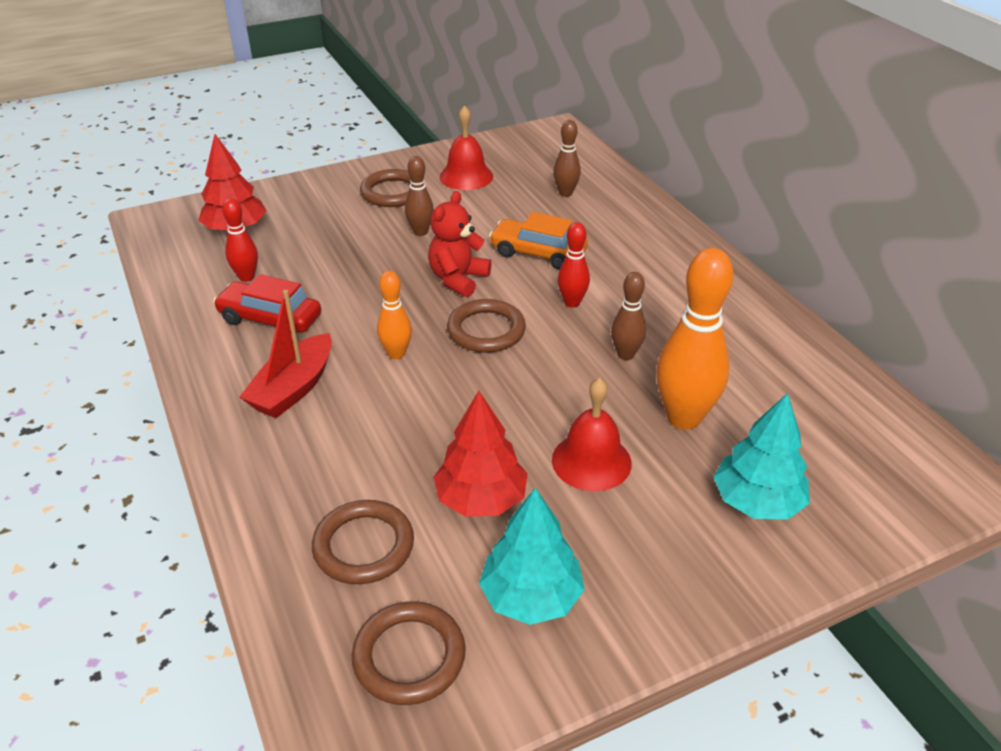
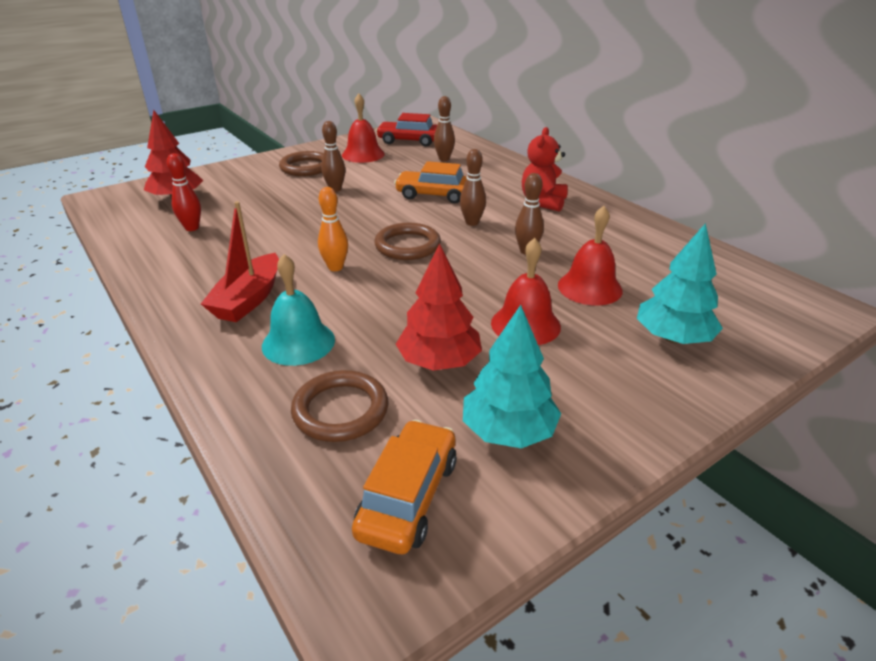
camera: 10 degrees left, 5 degrees down
red car [213,274,321,333] -> red car moved to [376,113,437,147]
brown ring [352,601,466,705] -> orange car [352,420,457,554]
red teddy bear [428,191,491,297] -> red teddy bear moved to [522,127,568,212]
red bowling pin [558,222,590,308] -> brown bowling pin [460,149,486,226]
orange bowling pin [656,248,733,430] -> red bell [558,206,623,306]
none -> turquoise bell [262,254,335,366]

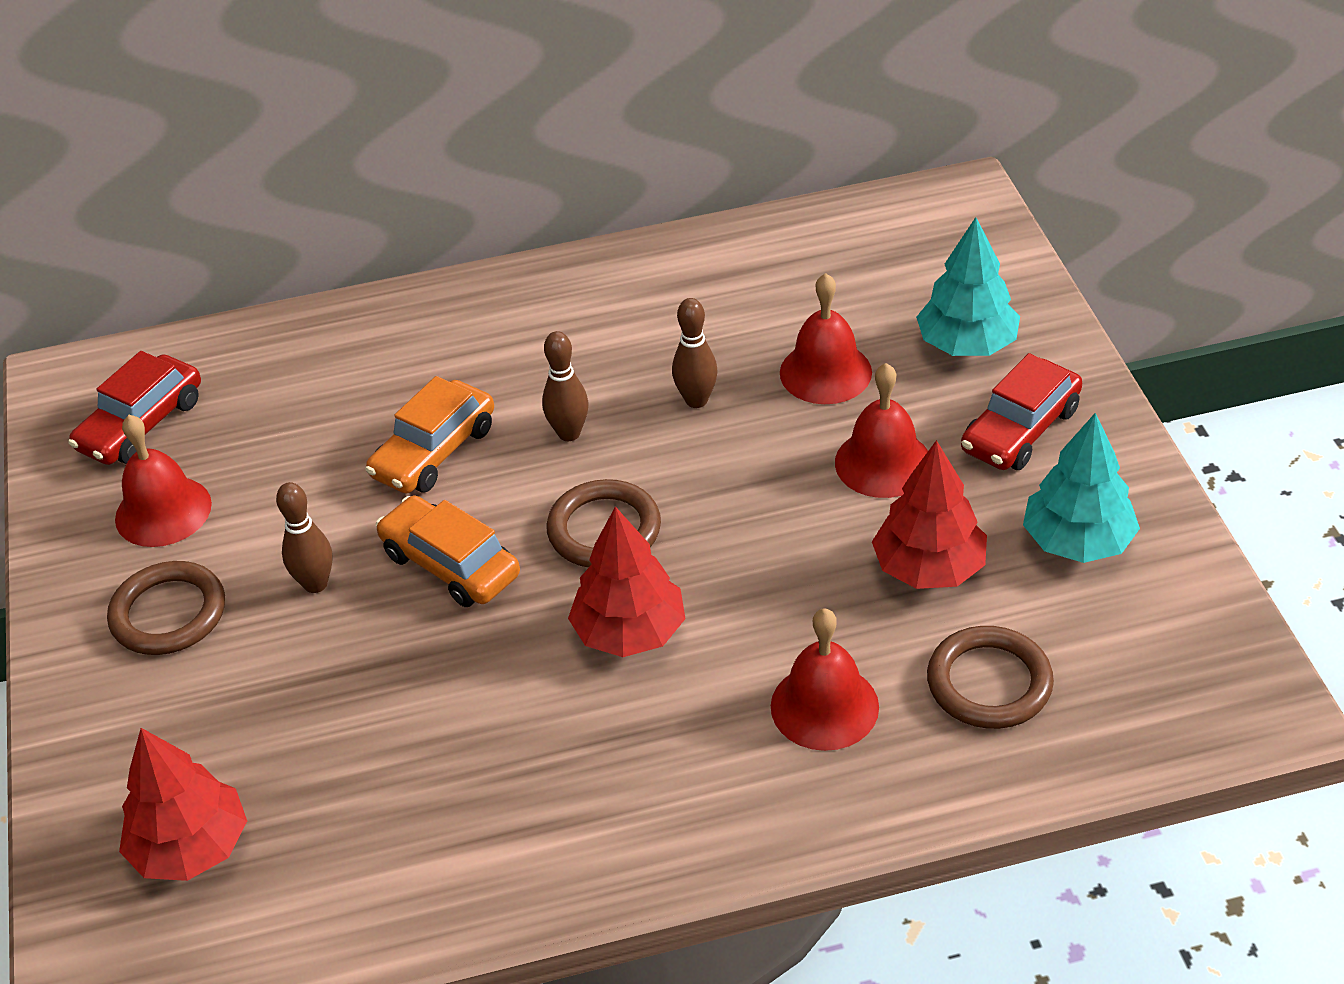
camera: 65 degrees left, 10 degrees up
red bowling pin [167,153,201,231] -> none
red boat [201,201,279,322] -> none
turquoise bell [262,254,335,366] -> red bell [771,608,879,751]
orange bowling pin [318,187,348,271] -> red tree [568,506,685,657]
orange car [352,420,457,554] -> orange car moved to [376,496,520,607]
brown bowling pin [434,96,455,161] -> none
red teddy bear [522,127,568,212] -> none
none -> red car [961,353,1082,470]

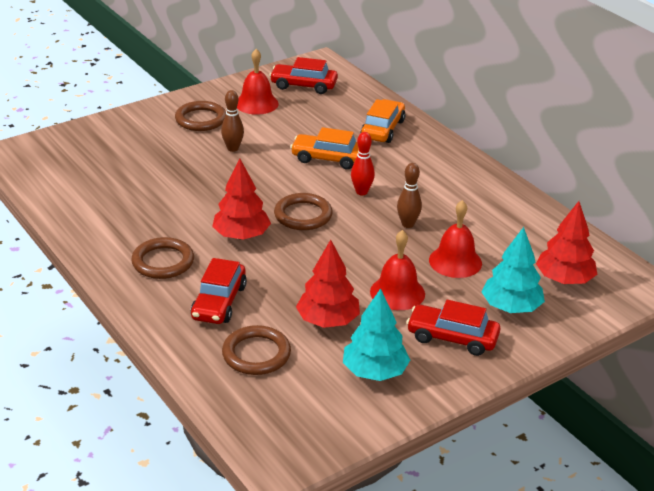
camera: 65 degrees right, 10 degrees down
red tree [119,728,247,881] -> red tree moved to [536,201,597,284]
orange car [376,496,520,607] -> orange car moved to [361,99,405,143]
brown bowling pin [542,331,588,441] -> red bowling pin [351,132,375,195]
red bell [771,608,879,751] -> red car [191,258,247,324]
none -> brown ring [131,237,194,279]

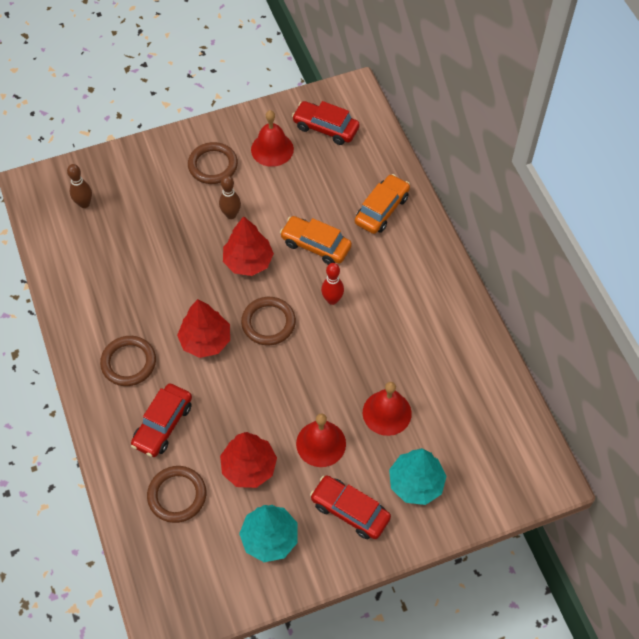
camera: 15 degrees right, 25 degrees up
brown bowling pin [397,163,422,228] -> brown bowling pin moved to [67,164,92,208]
red tree [536,201,597,284] -> red tree moved to [223,216,274,276]

